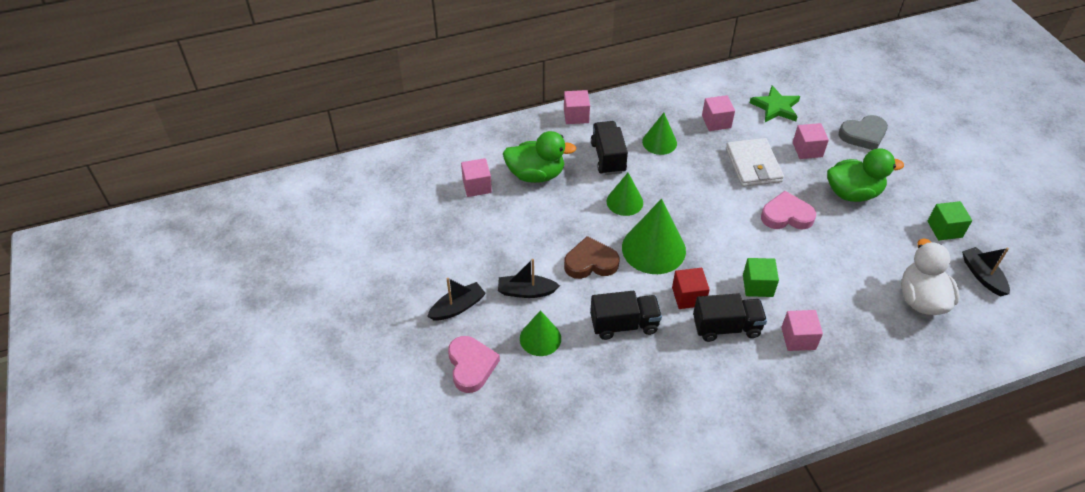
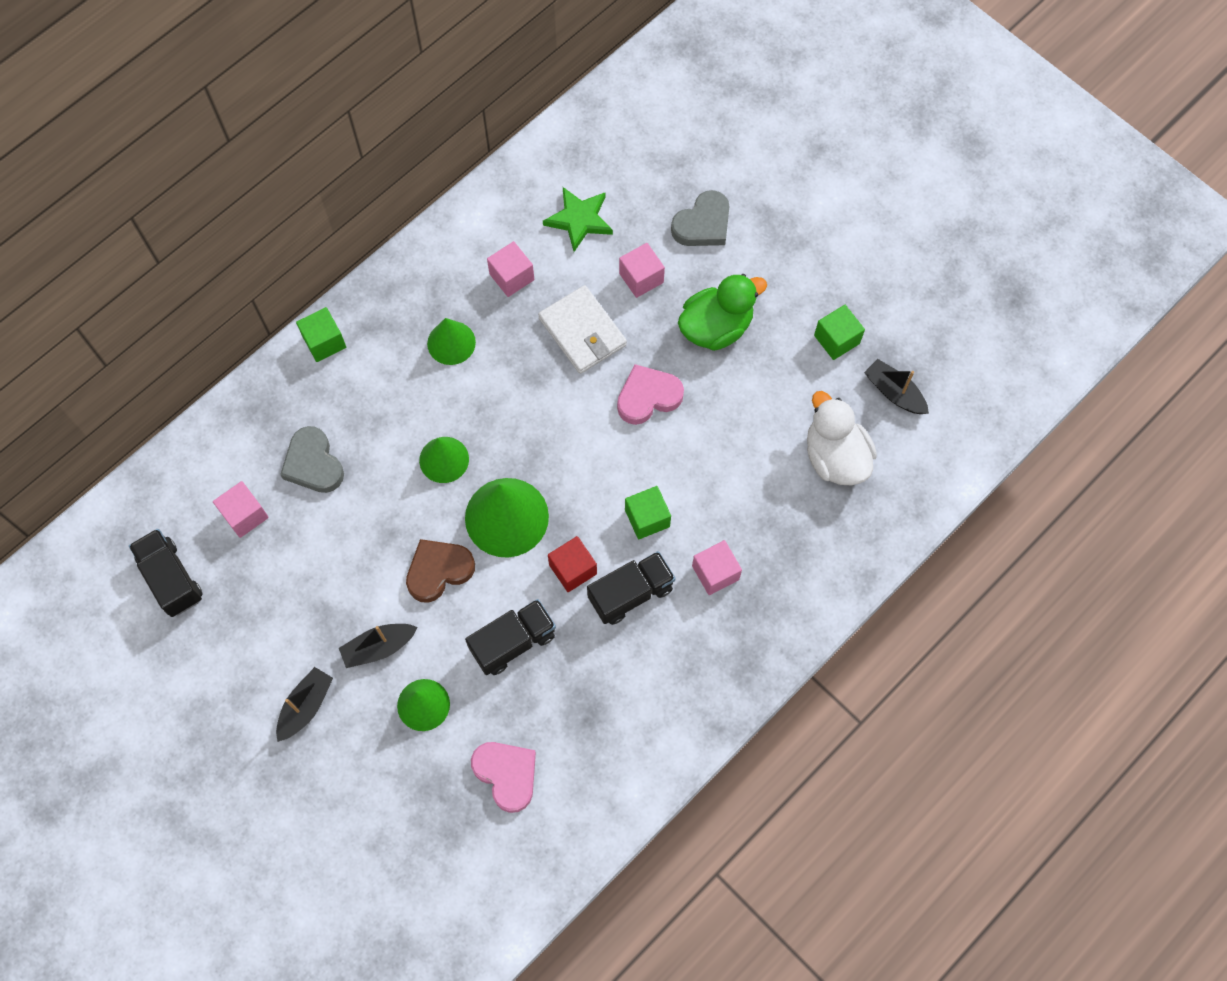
camera: 25 degrees left, 20 degrees up
pink heart [448,336,500,393] -> pink heart moved to [471,742,536,813]
green duck [503,131,577,183] -> grey heart [280,426,344,493]
pink cube [564,90,590,124] -> green cube [296,307,346,362]
black truck [591,121,628,175] -> black truck moved to [129,529,203,617]

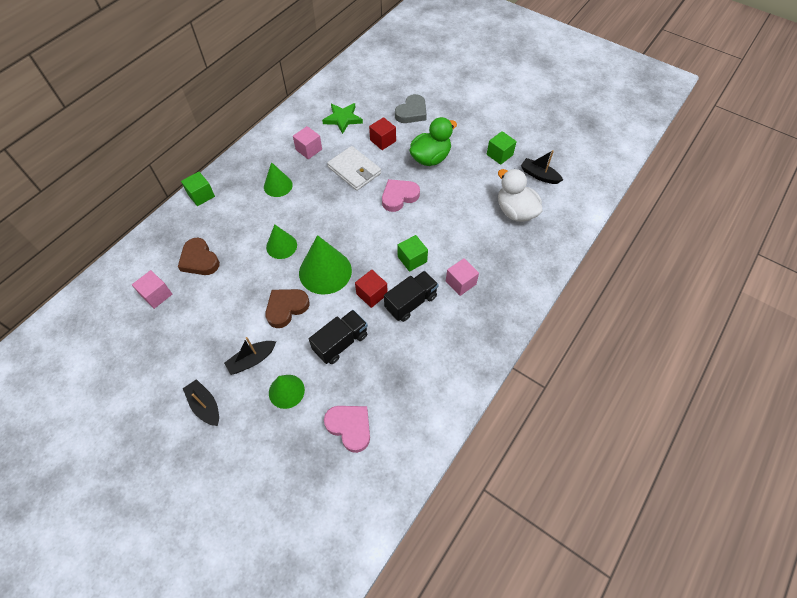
camera: 10 degrees left, 10 degrees down
black truck [129,529,203,617] -> none
black boat [276,667,333,742] -> black boat turned 60 degrees counterclockwise [183,379,219,426]
grey heart [280,426,344,493] -> brown heart [178,238,220,275]
pink cube [619,243,665,298] -> red cube [369,117,396,150]

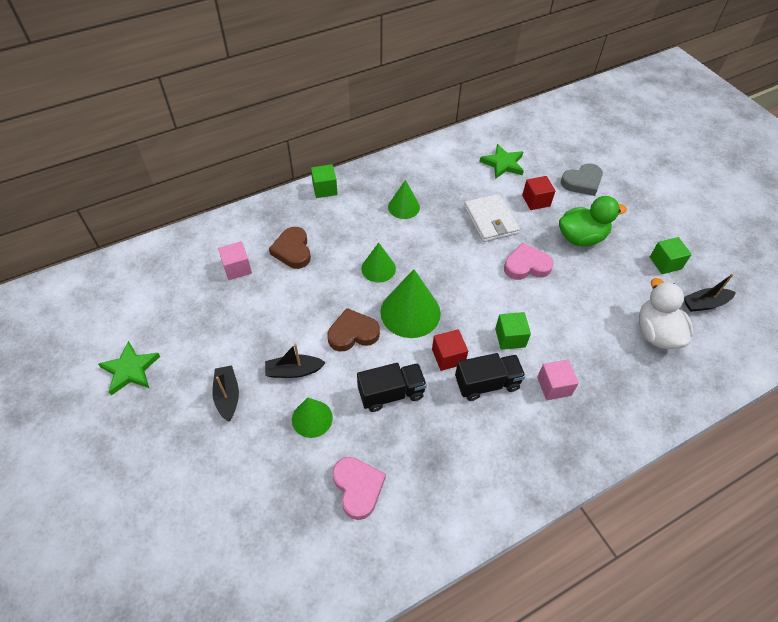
camera: 25 degrees right, 5 degrees down
pink cube [293,126,322,159] -> none
black boat [521,150,563,184] -> black boat turned 75 degrees counterclockwise [684,274,736,312]
none -> green star [98,341,160,395]

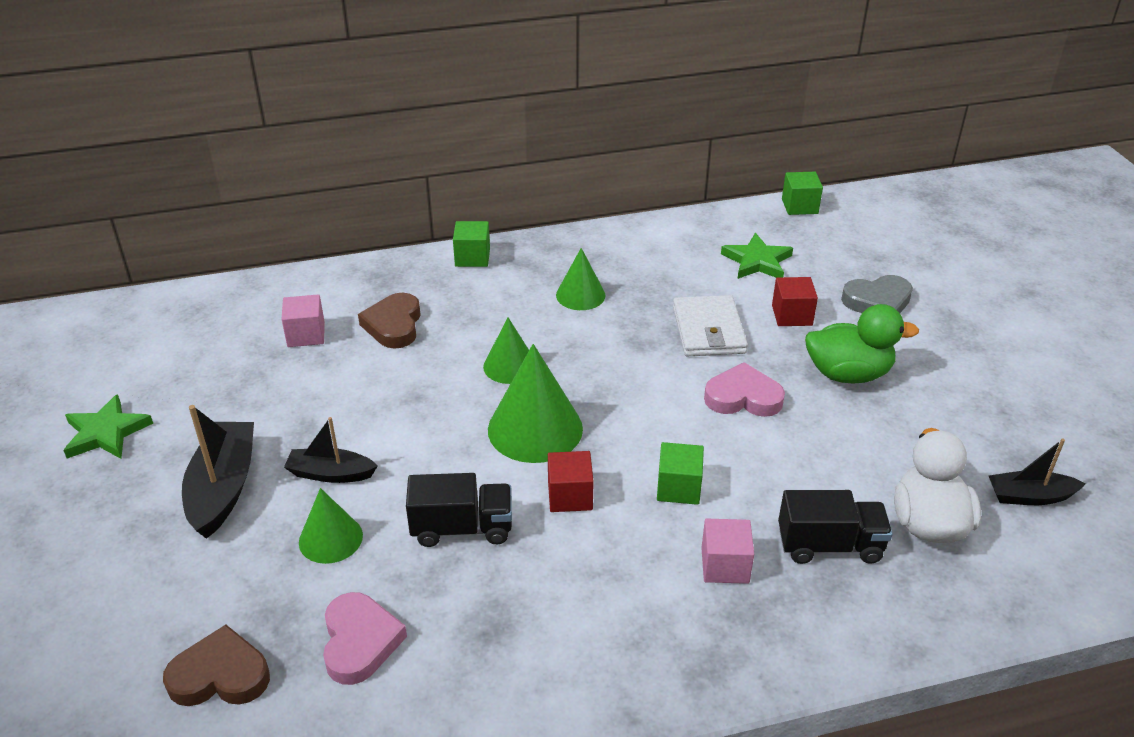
camera: 15 degrees right, 15 degrees down
black boat [212,365,239,422] -> black boat [182,405,254,539], size x1.60
brown heart [327,308,380,351] -> brown heart moved to [163,625,270,706]
black truck [455,353,526,401] -> black truck moved to [778,490,893,564]
green cube [650,237,692,274] -> green cube moved to [782,172,823,215]

